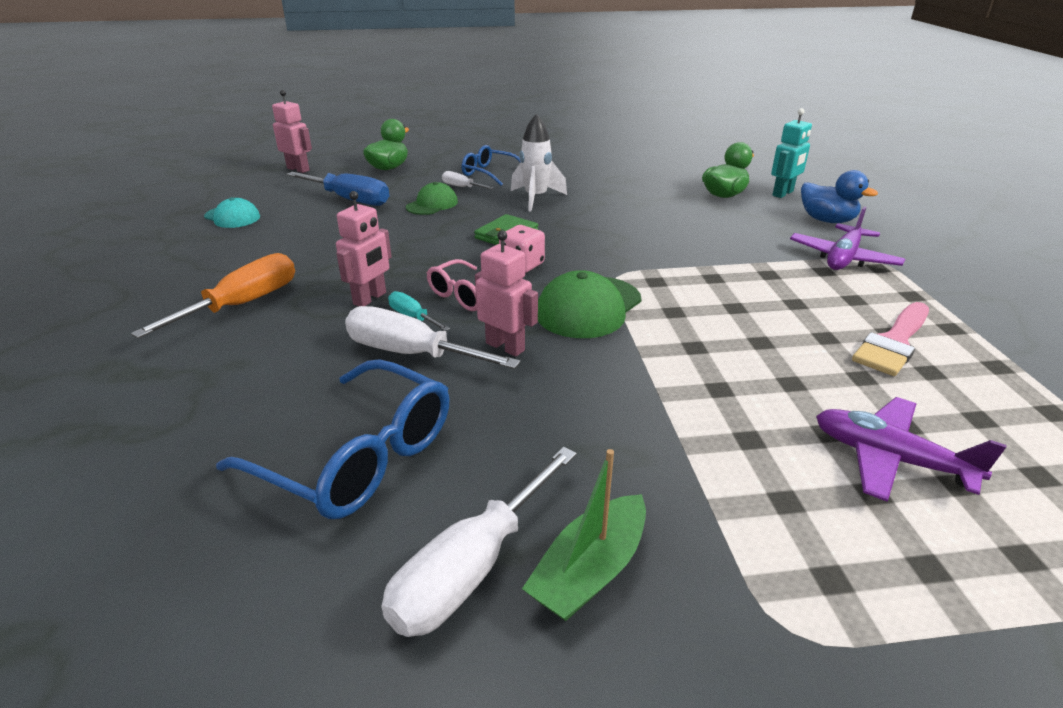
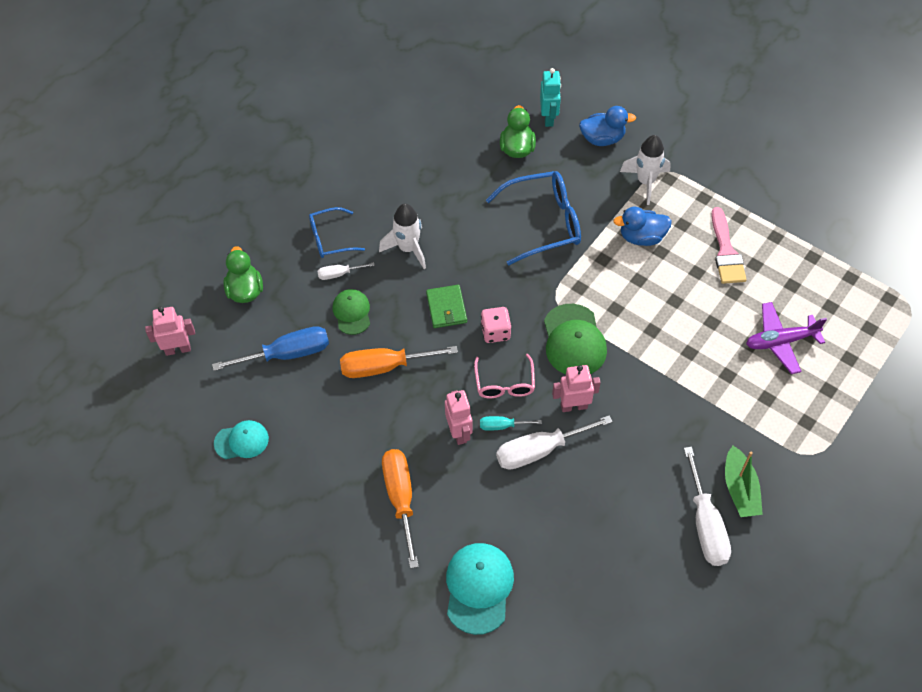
camera: 45 degrees left, 25 degrees up
blue glasses [216,359,449,519] -> blue glasses moved to [486,171,581,266]
purple plane [790,207,905,270] -> white rocket [620,135,671,205]
none -> orange screwdriver [340,346,458,378]
none -> turquoise cap [446,543,514,635]
none -> blue duck [613,207,672,246]

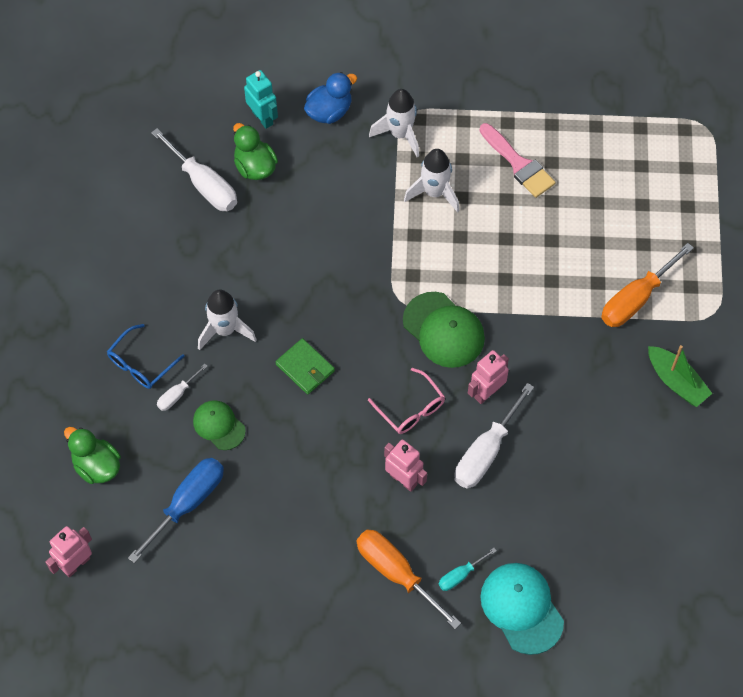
camera: 35 degrees left, 5 degrees up
turquoise cap [214,420,269,459] -> none
orange screwdriver [340,346,458,378] -> orange screwdriver moved to [601,243,694,327]
turquoise screwdriver [480,416,542,431] -> turquoise screwdriver moved to [439,548,497,591]
pink dice [481,307,512,343] -> none
blue glasses [486,171,581,266] -> none
blue duck [613,207,672,246] -> white rocket [404,149,459,213]
white screwdriver [684,447,731,566] -> white screwdriver moved to [151,128,237,211]
purple plane [746,302,827,374] -> none

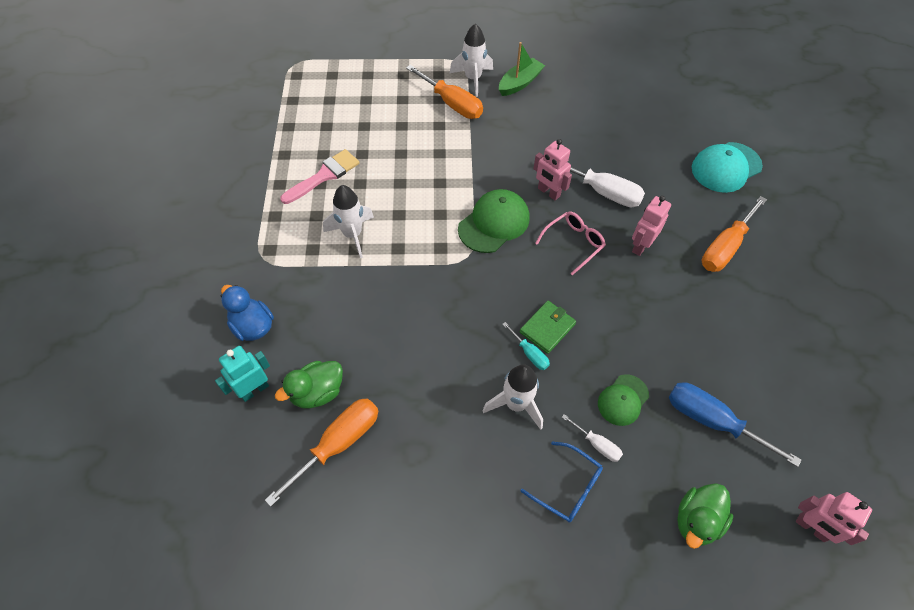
camera: 95 degrees left, 5 degrees down
white screwdriver [151,128,237,211] -> orange screwdriver [265,398,378,507]
white rocket [369,89,419,157] -> white rocket moved to [450,24,493,97]
turquoise screwdriver [439,548,497,591] -> turquoise screwdriver moved to [502,322,550,370]

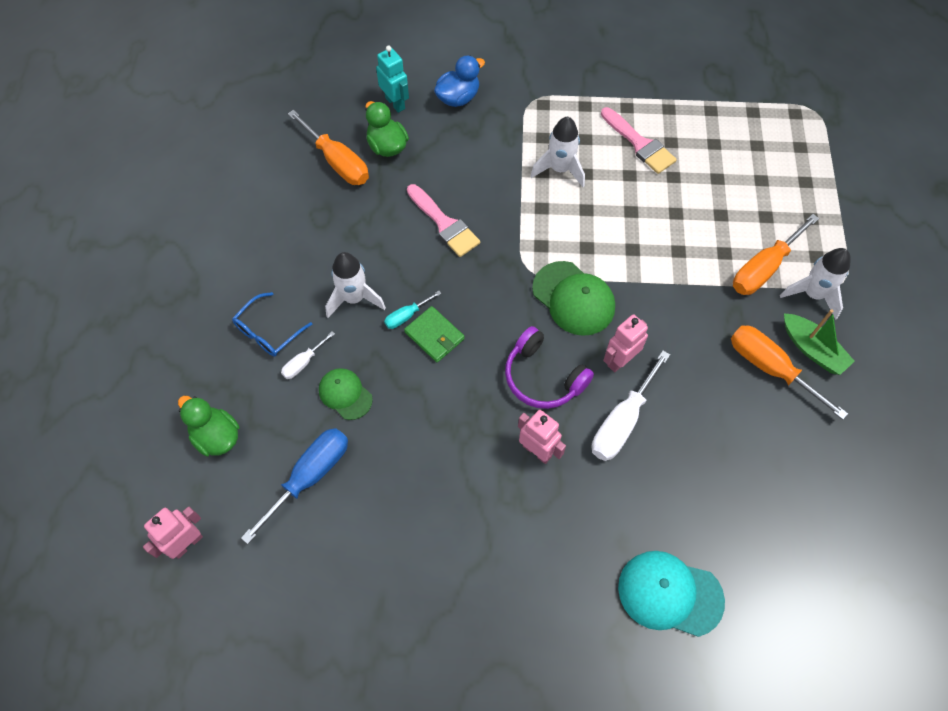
camera: 95 degrees right, 5 degrees up
pink glasses [535,211,606,275] -> purple headphones [505,326,594,409]
turquoise cap [692,142,763,193] -> turquoise cap turned 45 degrees counterclockwise [618,551,725,637]
orange screwdriver [702,196,767,272] -> orange screwdriver moved to [731,325,848,420]
none -> pink brush [407,184,480,257]

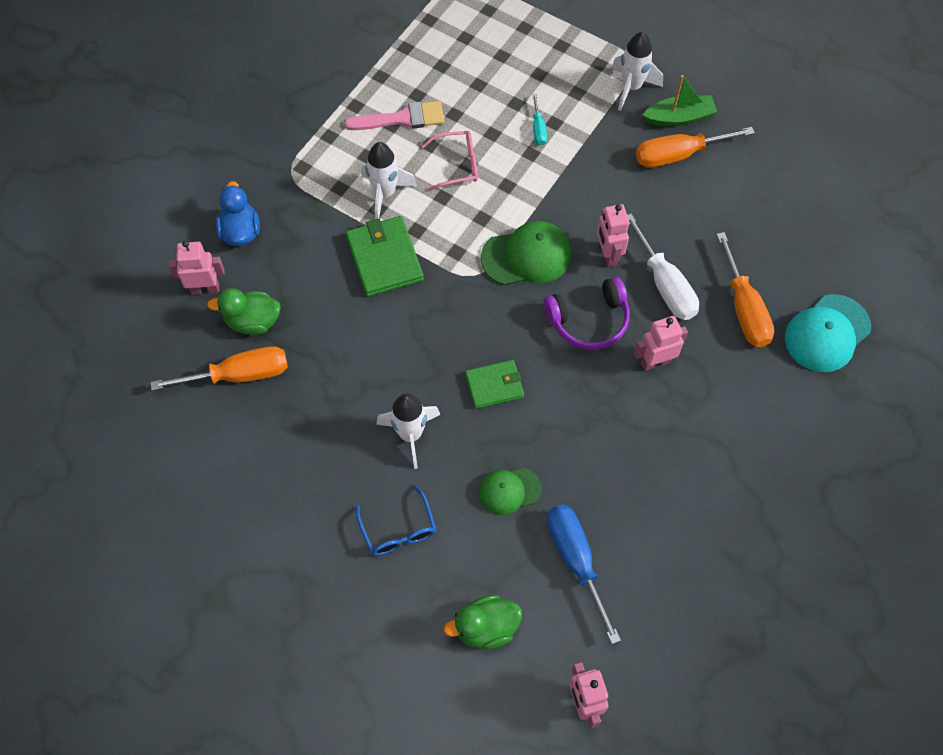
camera: 60 degrees left, 0 degrees up
white screwdriver [281,331,335,379] -> none
turquoise robot [376,46,409,113] -> pink robot [168,240,225,295]
turquoise screwdriver [384,291,442,329] -> turquoise screwdriver moved to [532,94,547,145]
pink brush [407,184,480,257] -> none
orange screwdriver [733,214,819,295] -> orange screwdriver moved to [716,232,774,347]
none -> green wallet [346,216,424,297]
none -> pink glasses [421,131,478,191]

